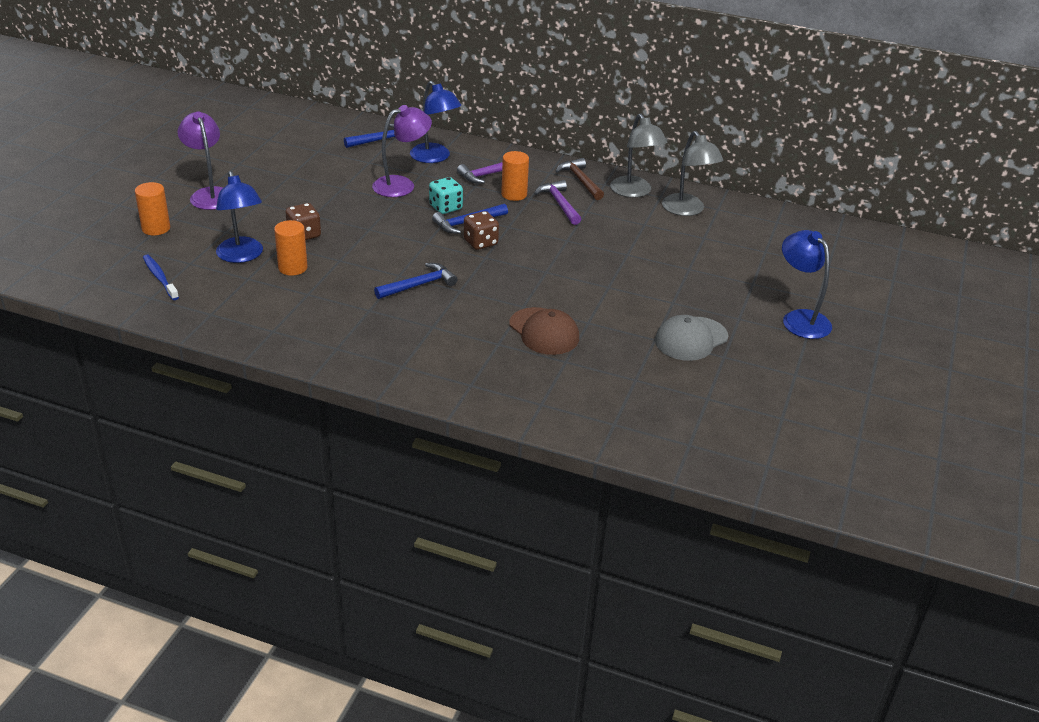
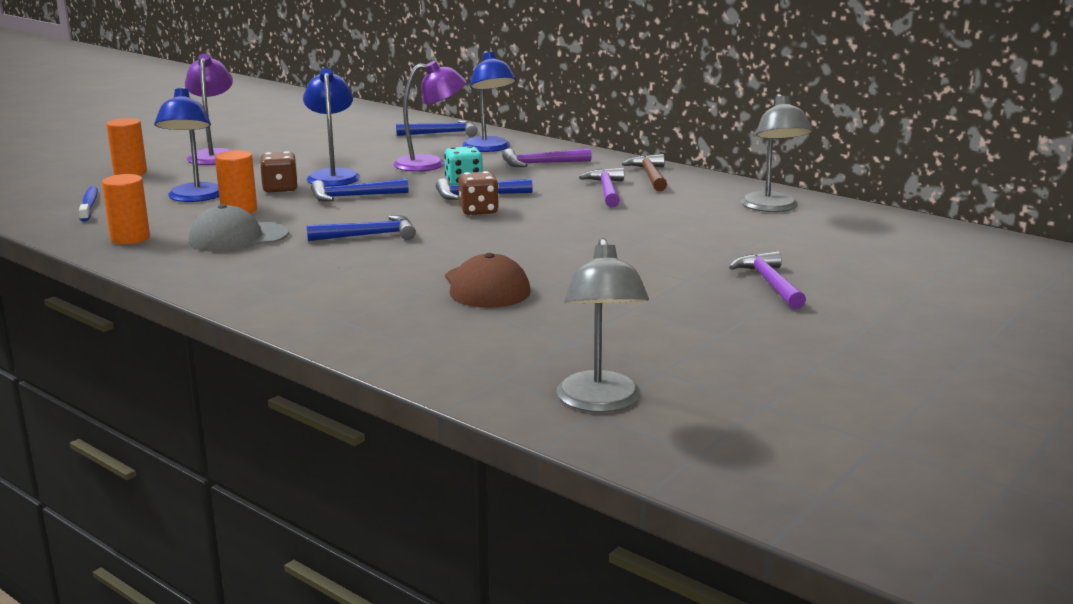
camera: 20 degrees right, 15 degrees down
orange cylinder [501,151,529,201] -> orange cylinder moved to [102,174,150,244]
grey lamp [610,113,667,198] -> grey lamp moved to [557,238,649,412]
grey cap [655,315,728,361] -> grey cap moved to [189,204,289,252]
blue lamp [782,230,832,339] -> blue lamp moved to [303,68,360,187]
none -> blue hammer [311,179,409,201]
none -> purple hammer [729,251,806,309]

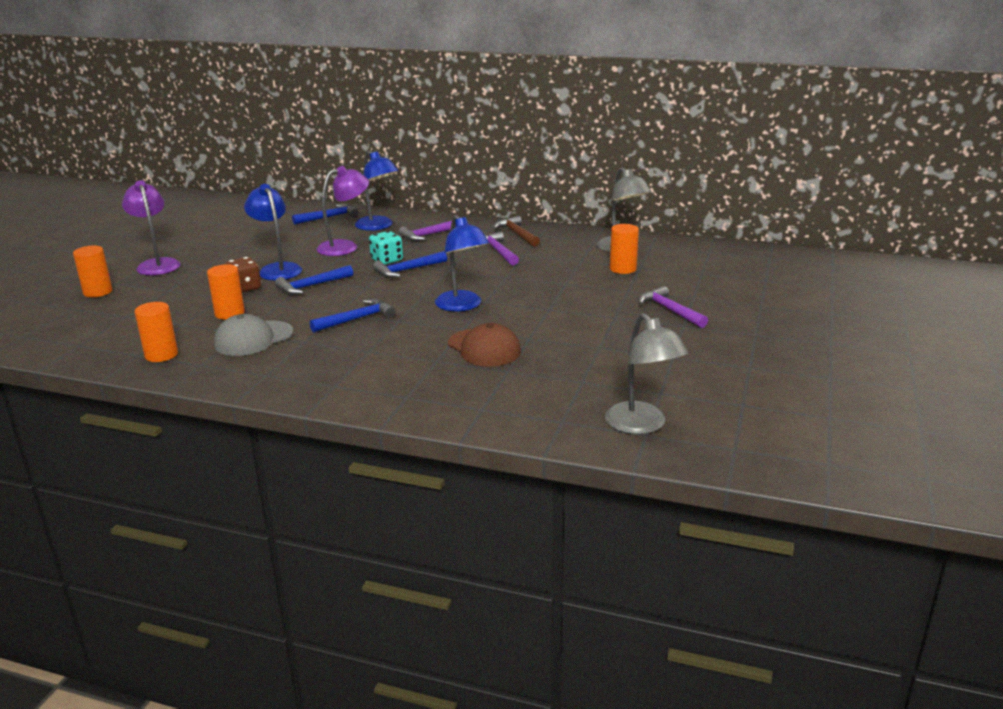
camera: 20 degrees left, 5 degrees up
blue toothbrush [79,186,98,222] -> none
blue lamp [154,86,219,202] -> blue lamp moved to [435,215,489,312]
brown dice [458,171,499,215] -> none
none -> orange cylinder [610,224,639,274]

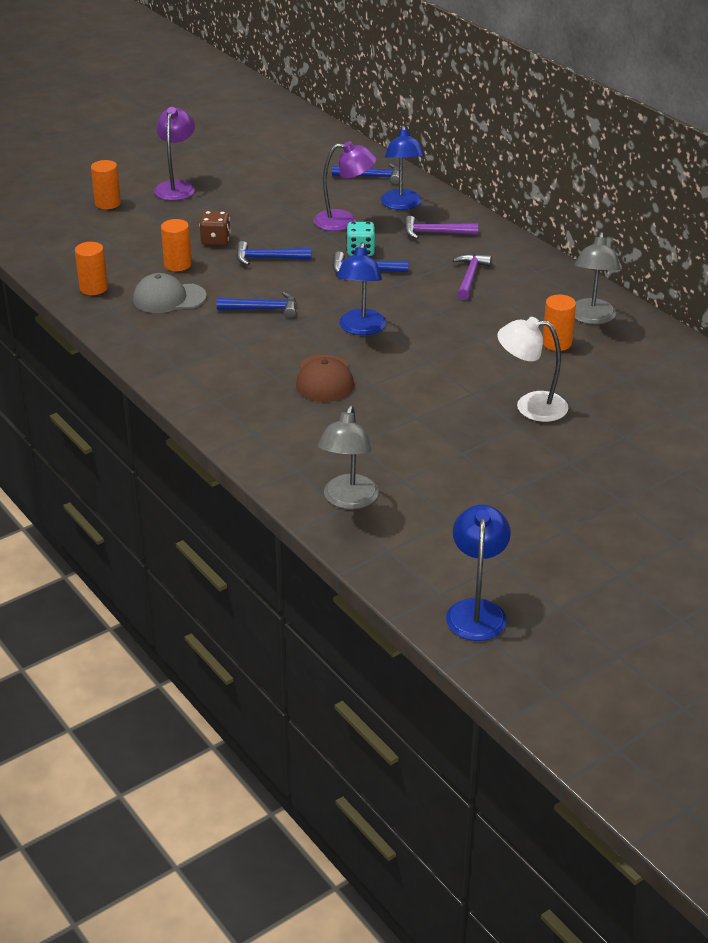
camera: 35 degrees right, 10 degrees up
blue lamp [244,184,302,280] -> blue lamp moved to [446,505,511,641]
brown hammer [493,216,540,247] -> none
purple hammer [638,286,708,328] -> white lamp [497,317,568,422]

